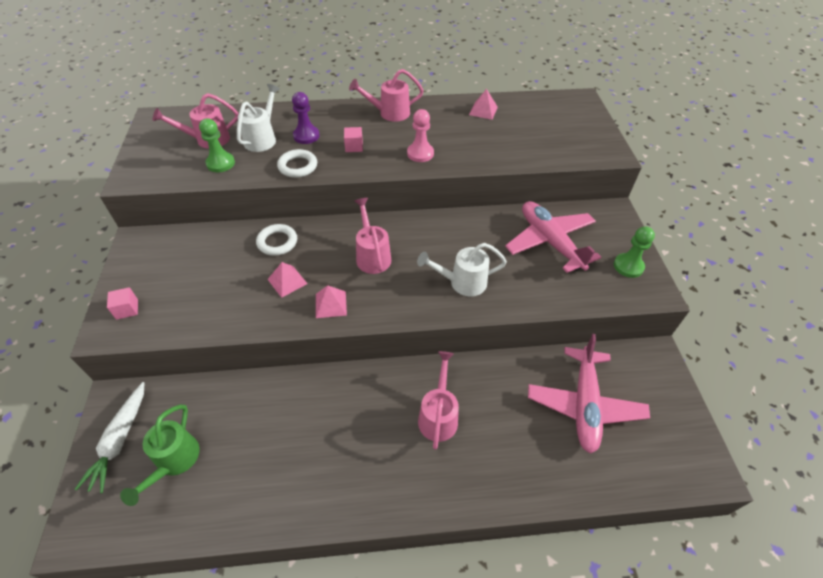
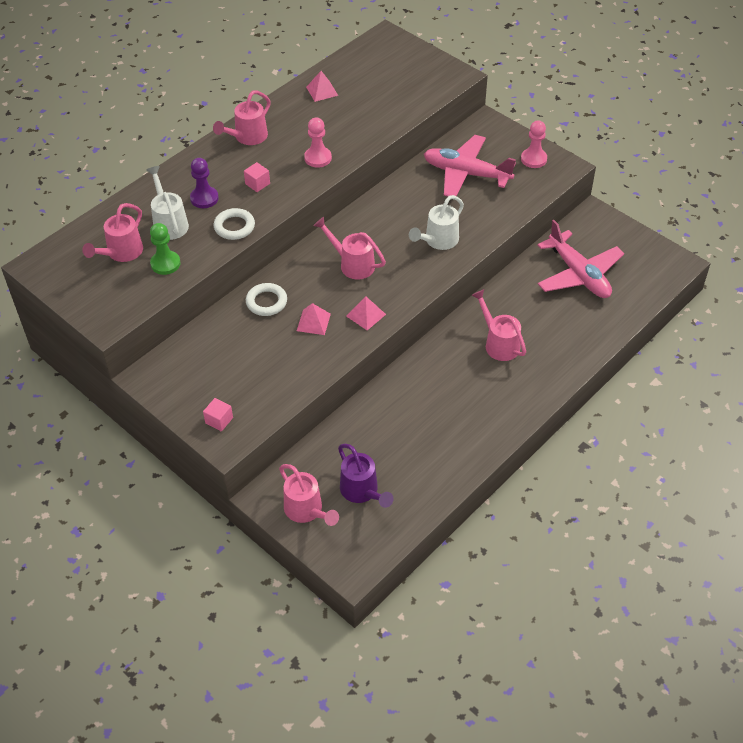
camera: 40 degrees left, 0 degrees up
white carrot [75,382,145,493] -> pink watering can [279,464,339,526]
green watering can [120,405,200,506] -> purple watering can [338,444,394,508]
green pawn [614,226,655,278] -> pink pawn [521,120,547,168]

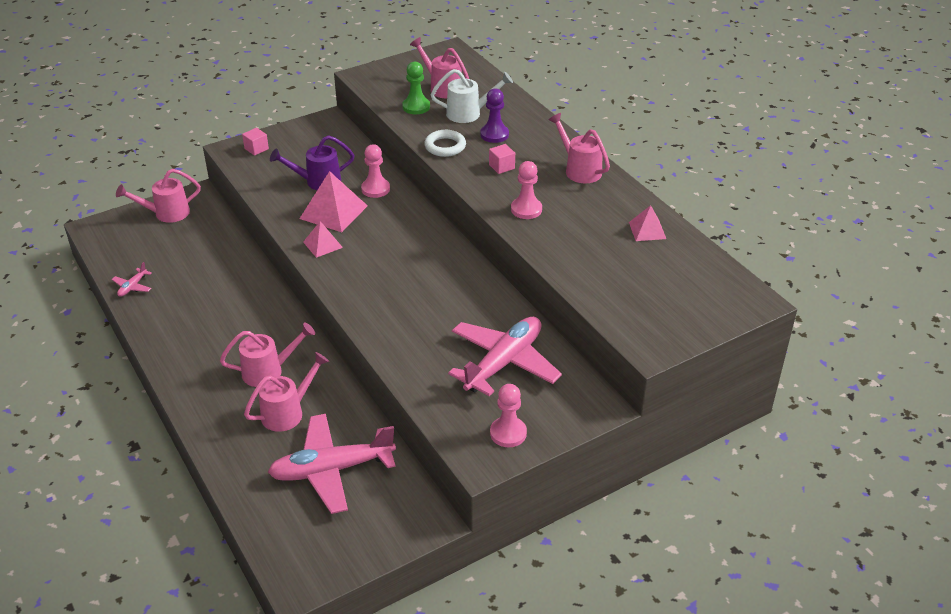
camera: 105 degrees right, 10 degrees down
white ring [246,283,287,316] -> pink pawn [361,144,390,198]
pink pyramid [297,303,331,335] -> pink pyramid [300,171,368,232], size x1.73
pink watering can [313,217,386,279] -> pink watering can moved to [244,352,329,432]
purple watering can [338,444,394,508] -> purple watering can moved to [270,135,354,190]
white watering can [409,195,464,250] -> none
none -> pink plane [112,262,152,297]

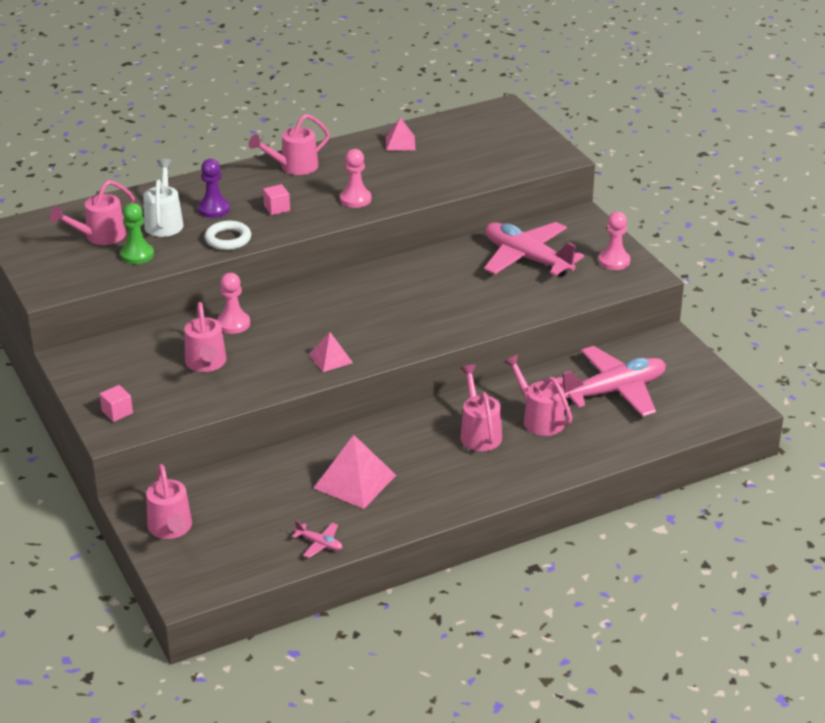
camera: 85 degrees left, 5 degrees down
pink plane [268,414,396,514] -> pink plane turned 105 degrees counterclockwise [556,346,666,417]
purple watering can [270,135,354,190] -> pink watering can [184,302,226,372]
pink pyramid [300,171,368,232] -> pink pyramid moved to [314,435,396,509]

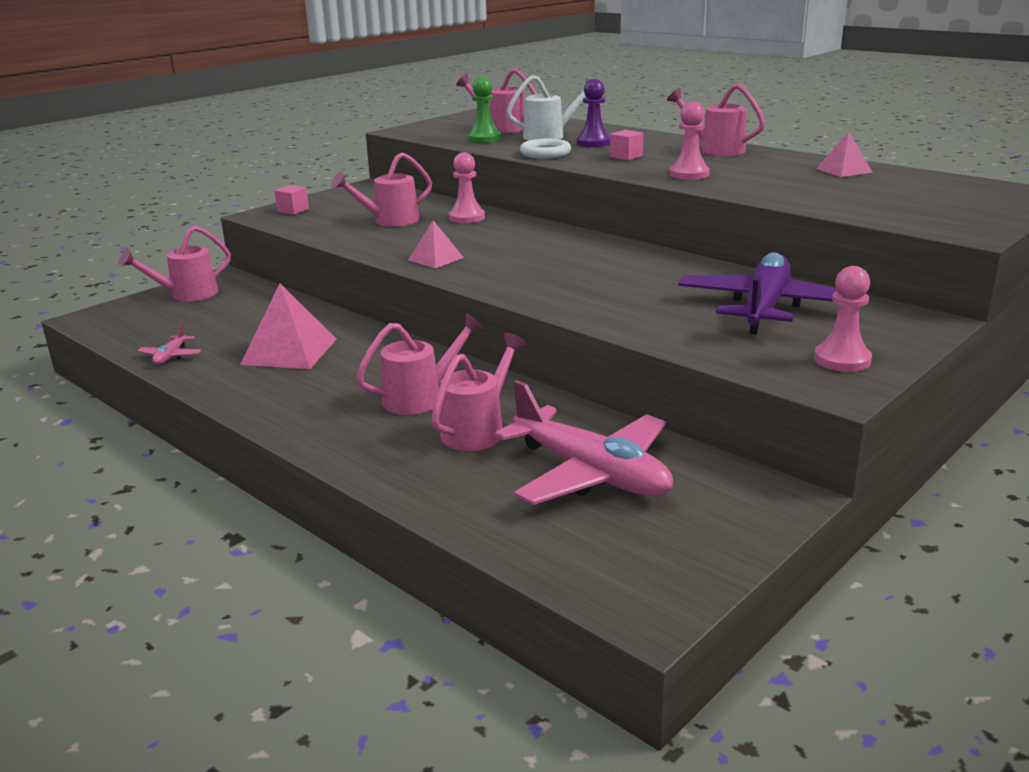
camera: 70 degrees right, 10 degrees down
pink plane [484,222,584,276] -> purple plane [678,252,837,334]

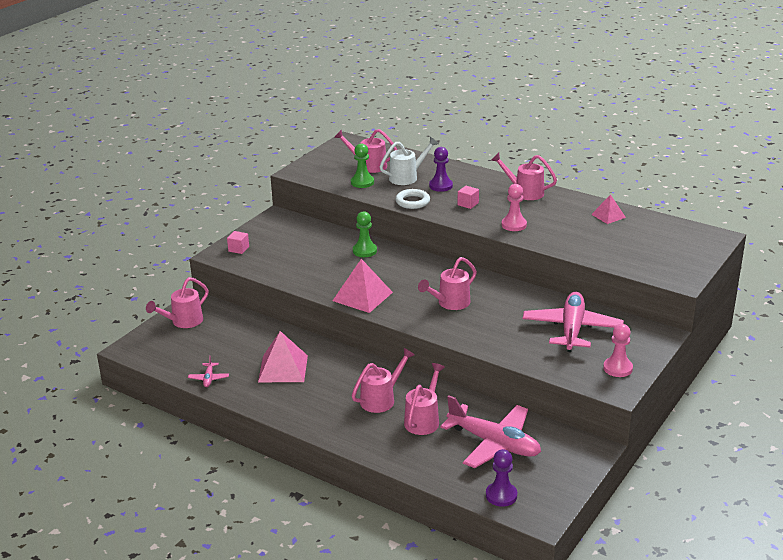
camera: 10 degrees left, 5 degrees up
pink watering can [331,152,432,227] -> pink watering can moved to [418,257,477,310]
pink pyramid [408,220,464,268] -> pink pyramid [332,259,393,313], size x1.73
pink pawn [449,152,485,223] -> green pawn [353,211,377,257]
purple plane [678,252,837,334] -> pink plane [523,292,624,352]
none -> purple pawn [486,449,517,507]

